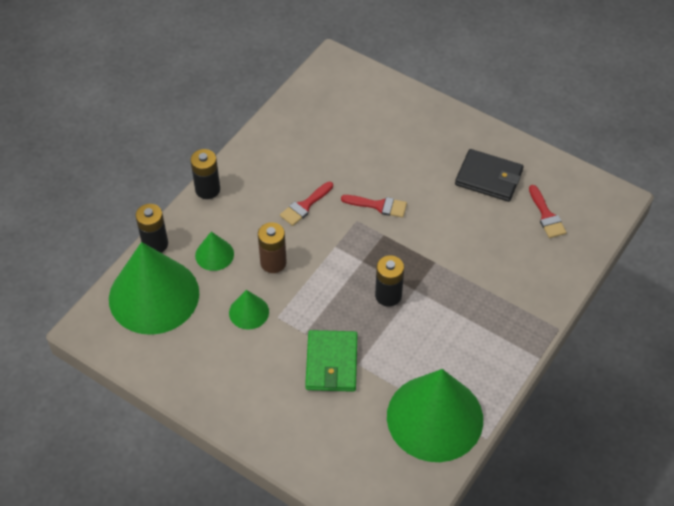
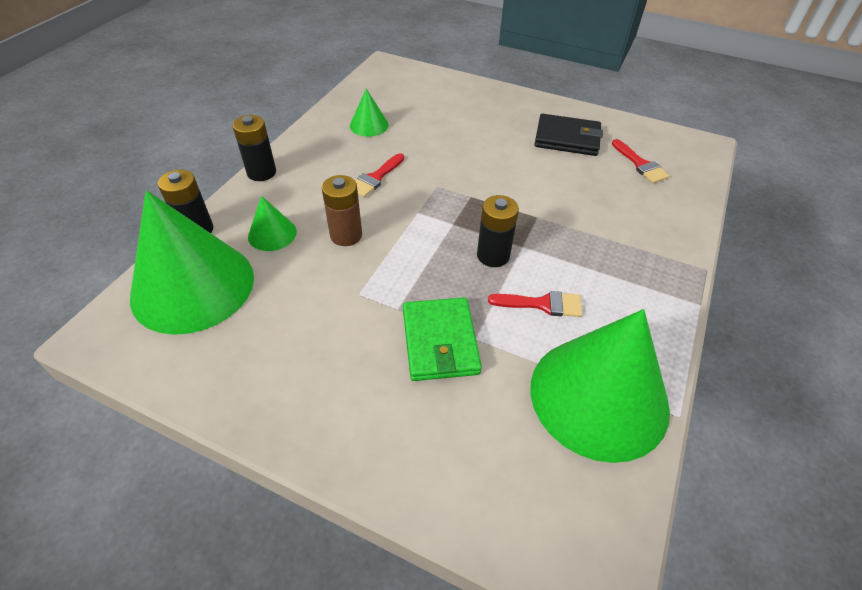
camera: 10 degrees left, 5 degrees down
green cone [229,290,269,330] -> green cone moved to [350,89,389,137]
red brush [341,195,407,218] -> red brush moved to [488,291,583,317]

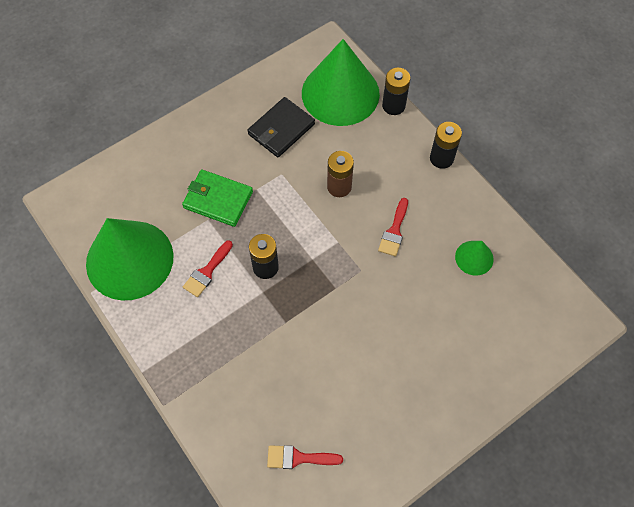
camera: 120 degrees right, 15 degrees up
green cone [248,196,297,251] -> none
red brush [355,153,404,197] -> red brush turned 135 degrees counterclockwise [378,198,408,256]
black wallet [534,114,603,156] -> black wallet moved to [247,97,315,157]

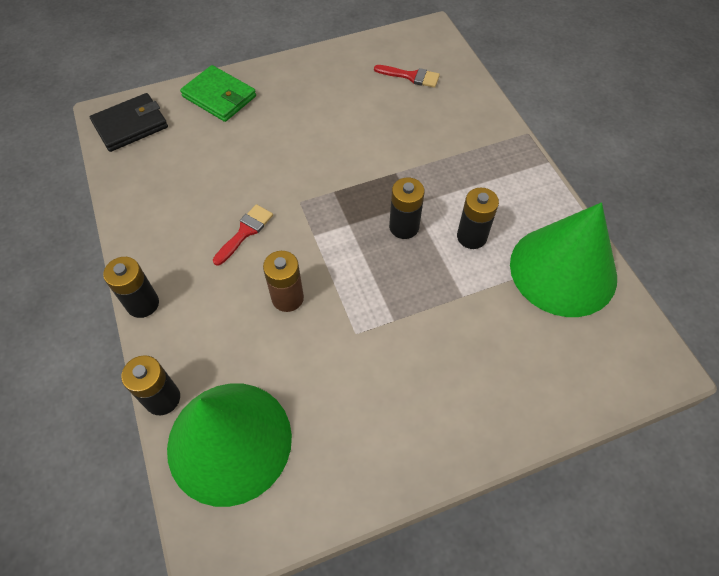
camera: 165 degrees left, 5 degrees down
green wallet [182,169,253,227] -> green wallet moved to [180,65,256,122]
red brush [183,240,233,297] -> black battery [457,188,499,249]
black wallet [247,97,315,157] -> black wallet moved to [90,93,168,152]
green cone [455,241,494,276] -> none

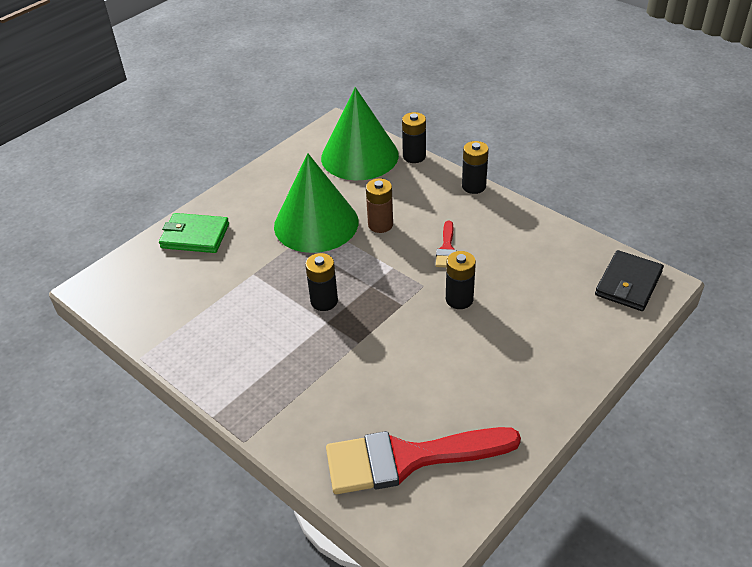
camera: 155 degrees right, 15 degrees down
green wallet [180,65,256,122] -> green wallet moved to [159,213,229,253]
red brush [374,65,440,88] -> red brush [326,427,521,494], size x2.28
black battery [457,188,499,249] -> black battery moved to [446,251,476,309]
green cone [510,202,617,317] -> green cone moved to [274,153,359,253]

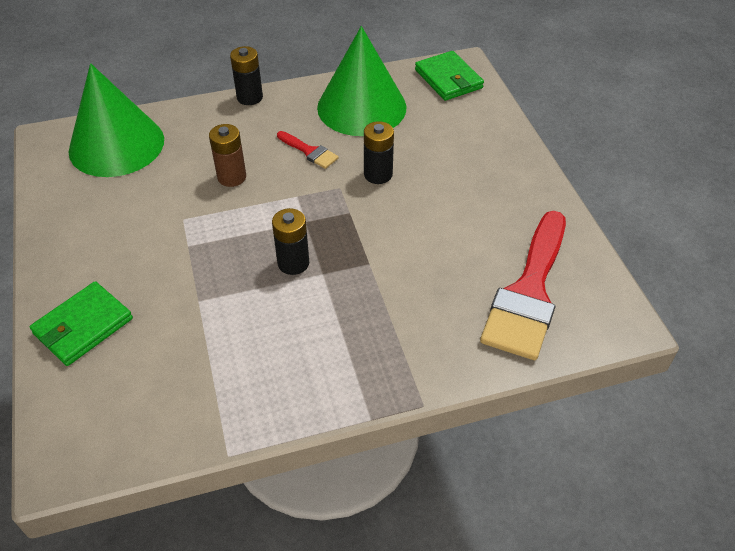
camera: 60 degrees left, 5 degrees up
green cone [274,153,359,253] -> green cone moved to [317,26,407,136]
black battery [402,112,426,163] -> none
black wallet [595,250,664,311] -> green wallet [415,51,484,101]

